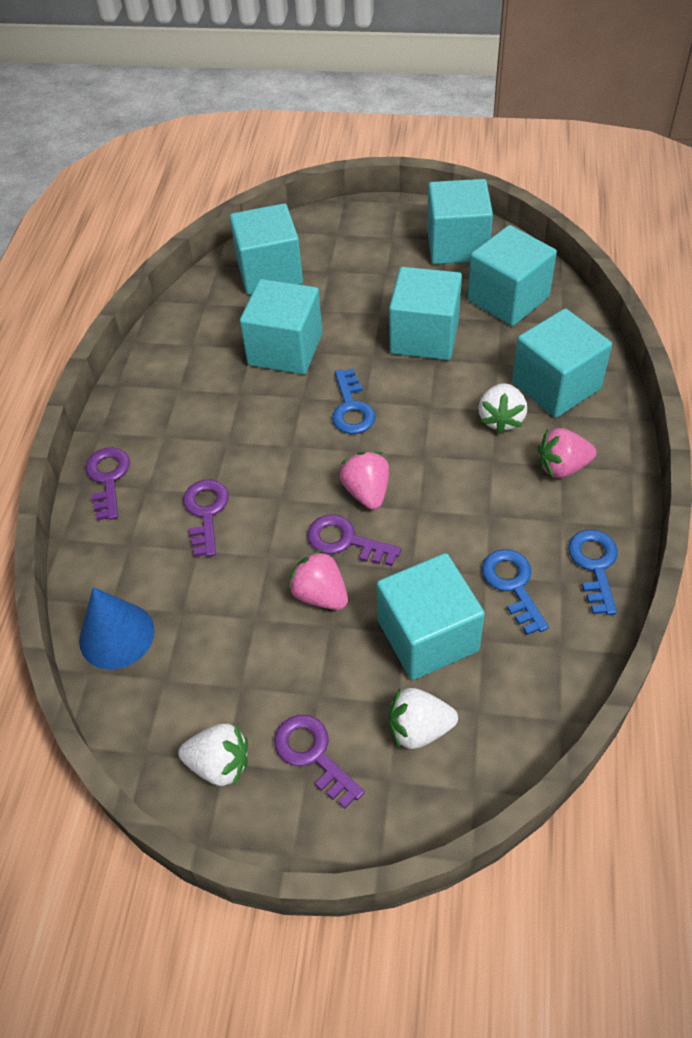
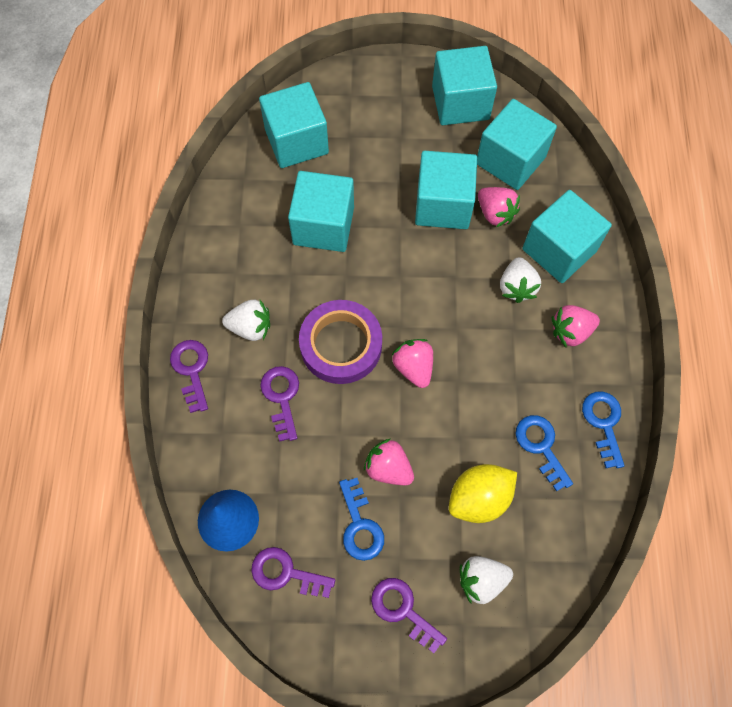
camera: 10 degrees left, 15 degrees up
white strawberry [178,724,248,786] -> white strawberry moved to [222,300,270,341]
purple key [307,515,401,566] -> purple key moved to [251,547,335,598]
blue key [332,369,376,434] -> blue key moved to [339,478,384,561]
turquoise cube [377,553,485,680] -> yellow lemon [449,464,517,523]
none -> purple tape [299,300,382,384]
none -> pink strawberry [478,187,520,227]

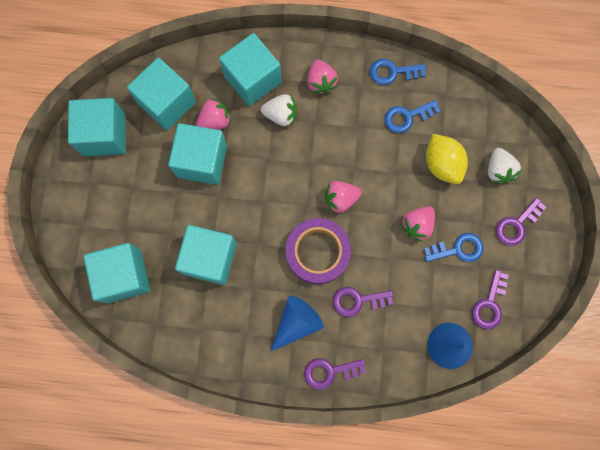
camera: 85 degrees left, 10 degrees up
white strawberry [222,300,270,341] -> blue cone [271,296,324,351]

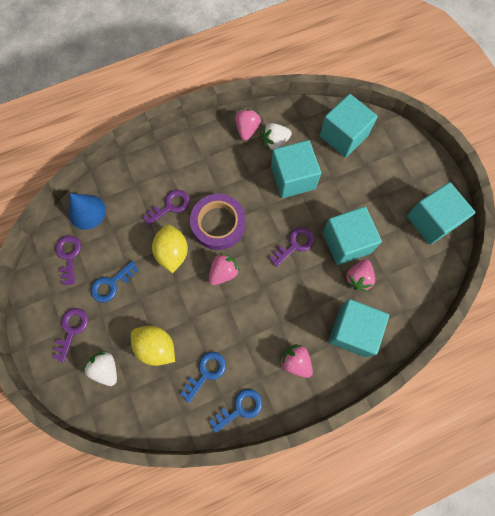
camera: 150 degrees right, 5 degrees down
turquoise cube [127,58,196,130] -> none
white strawberry [261,94,297,126] -> white strawberry moved to [261,123,292,150]
blue cone [271,296,324,351] -> none
purple key [304,358,366,390] -> purple key moved to [269,227,315,267]
pink strawberry [400,206,435,242] -> pink strawberry moved to [235,109,261,140]
none -> yellow lemon [152,225,188,273]

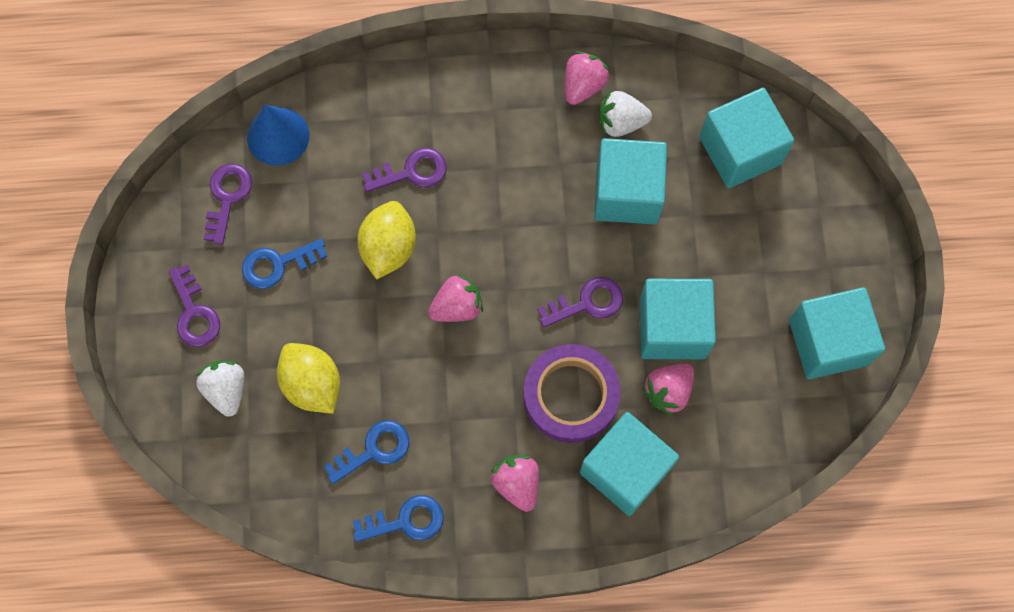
camera: 20 degrees right, 0 degrees up
purple key [52,308,88,362] -> purple key turned 120 degrees clockwise [169,265,220,347]
purple tape [190,194,246,250] -> purple tape moved to [524,344,621,443]

